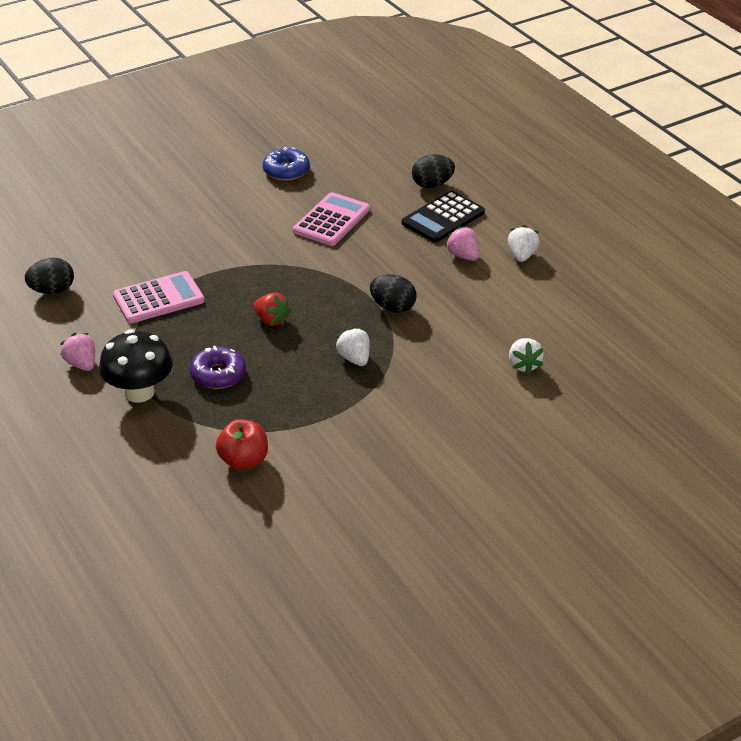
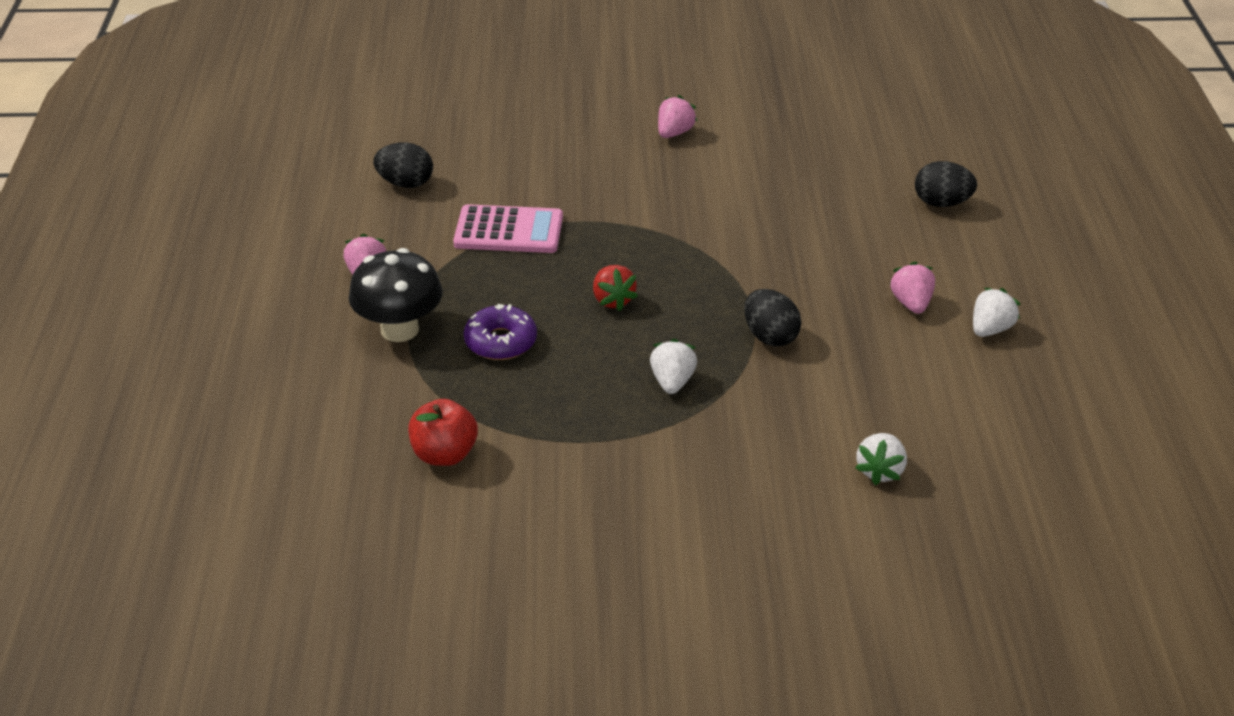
camera: 30 degrees right, 0 degrees up
blue donut [263,147,310,181] -> none
pink calculator [293,192,370,246] -> none
black calculator [402,190,485,243] -> none
none -> pink strawberry [658,95,697,138]

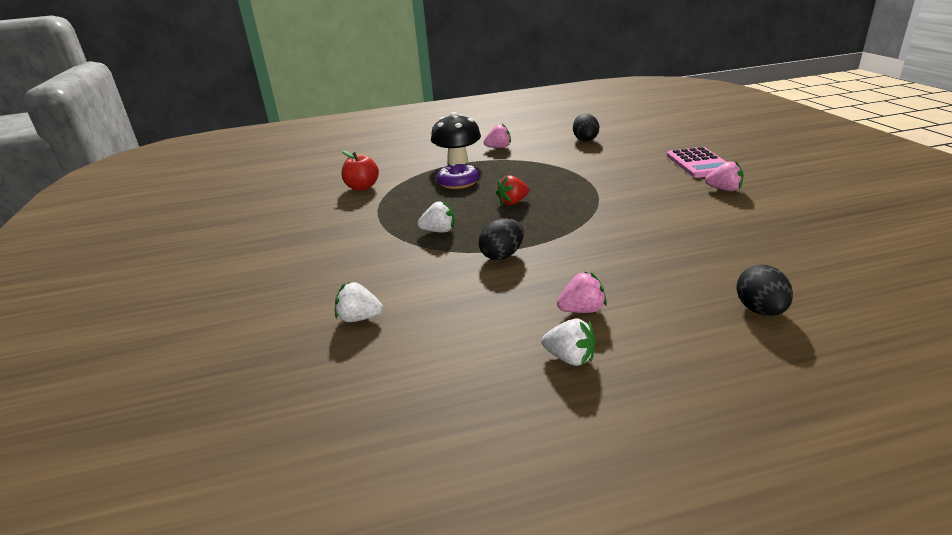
camera: 80 degrees right, 10 degrees down
pink calculator [453,204,563,253] -> pink calculator moved to [667,147,726,178]

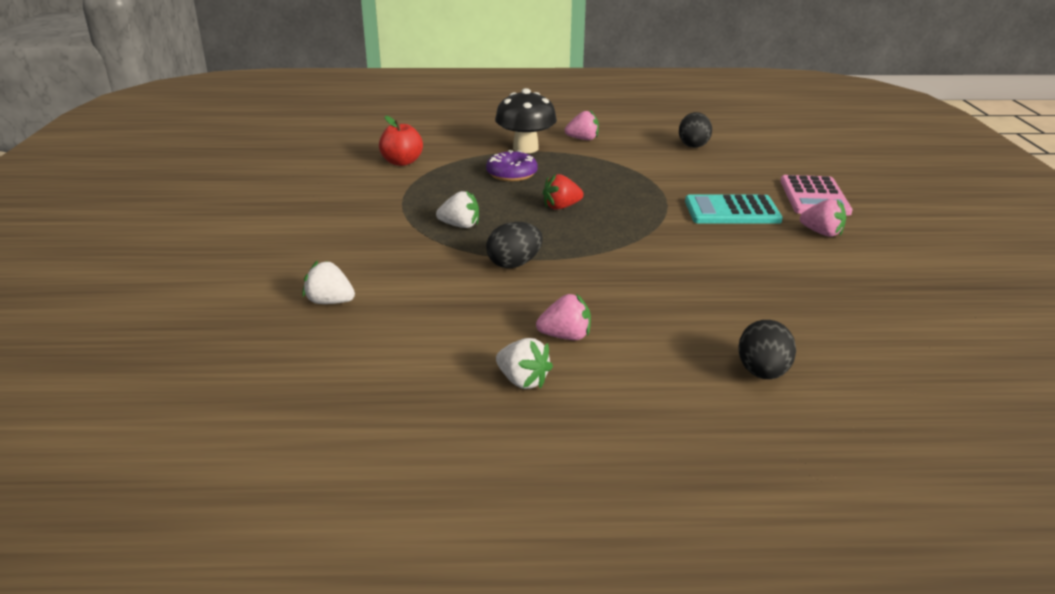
camera: 10 degrees right, 0 degrees up
none -> turquoise calculator [685,195,783,224]

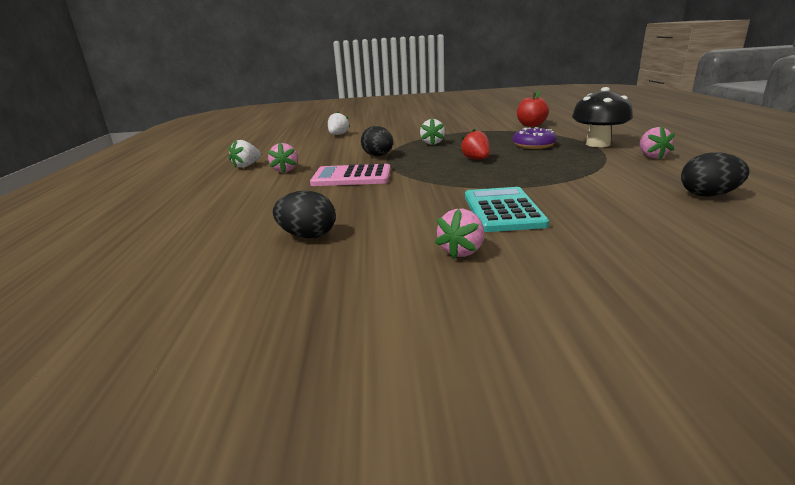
camera: 90 degrees right, 5 degrees down
black egg [738,320,796,379] -> black egg moved to [273,190,336,238]
pink calculator [780,175,852,216] -> pink calculator moved to [310,163,391,186]

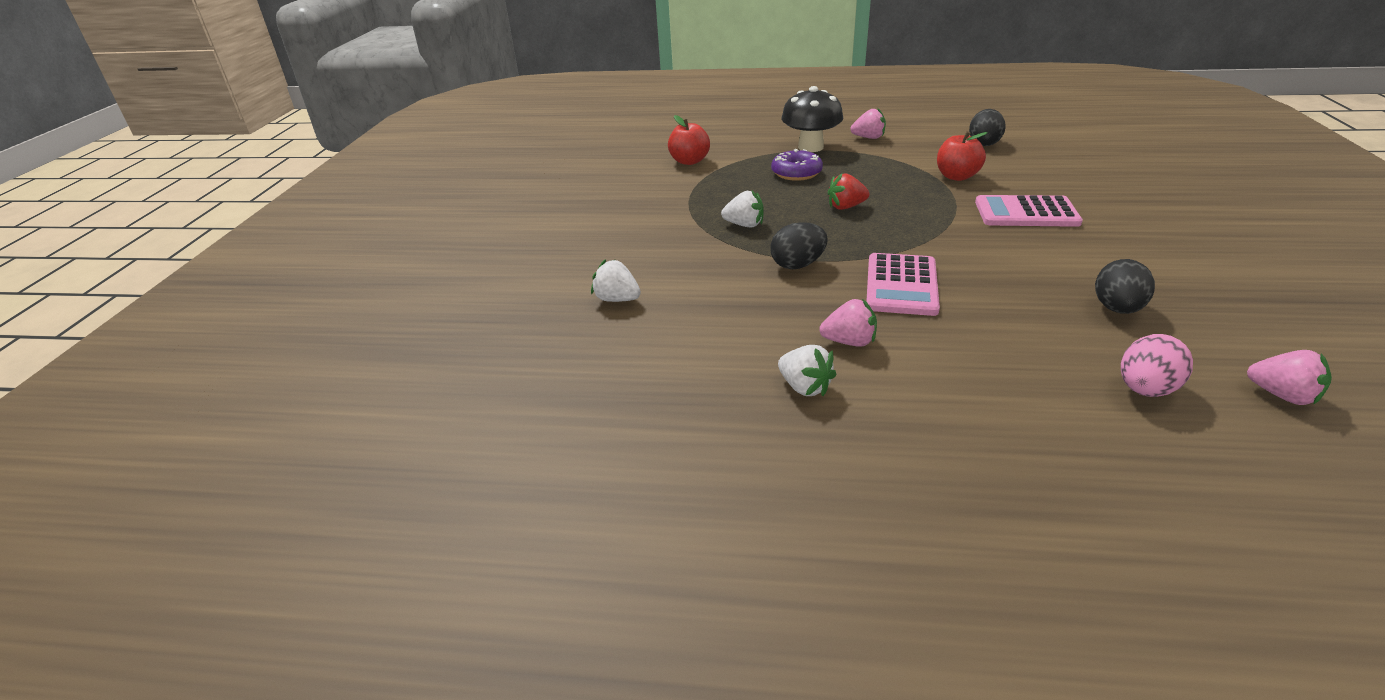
camera: 80 degrees left, 10 degrees up
pink strawberry [435,209,484,259] -> pink strawberry moved to [1247,350,1332,405]
turquoise calculator [465,187,549,232] -> pink calculator [975,195,1083,227]
none -> red apple [937,131,988,181]
none -> pink egg [1121,334,1193,397]

